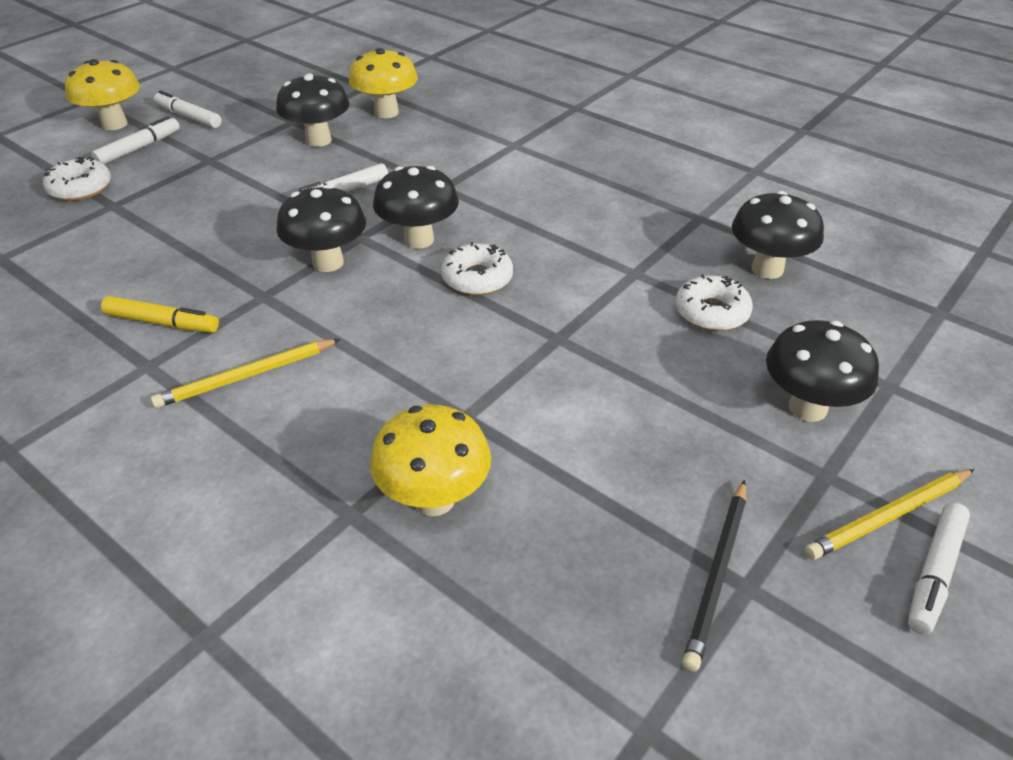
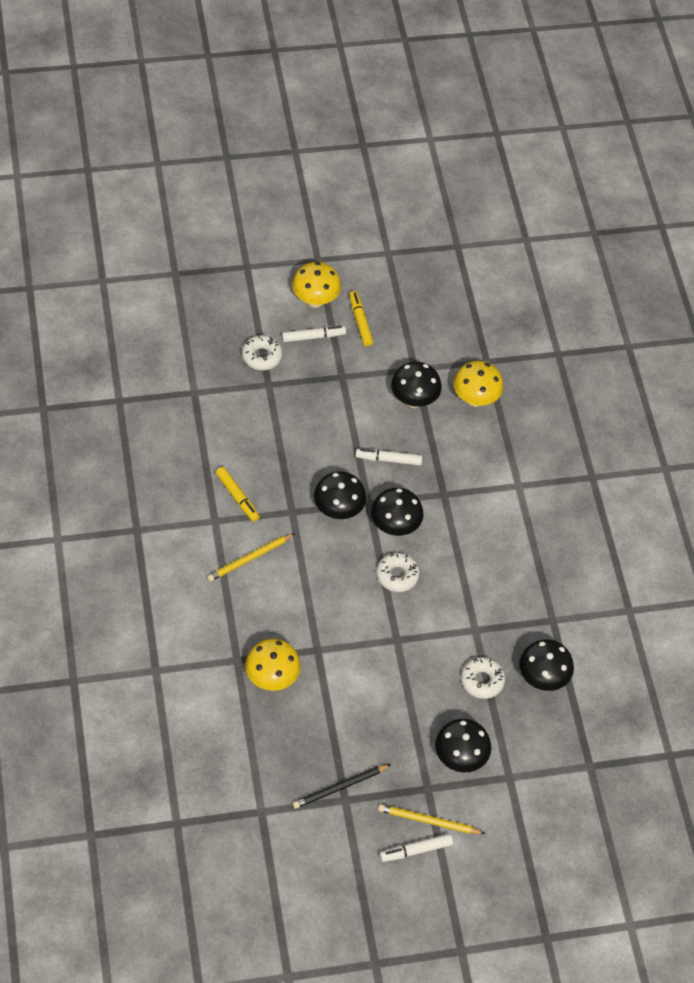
camera: 35 degrees right, 15 degrees up
yellow pencil [151,339,341,408] -> yellow pencil turned 45 degrees counterclockwise [207,533,295,582]
white marker [154,90,222,128] -> yellow marker [349,291,373,346]

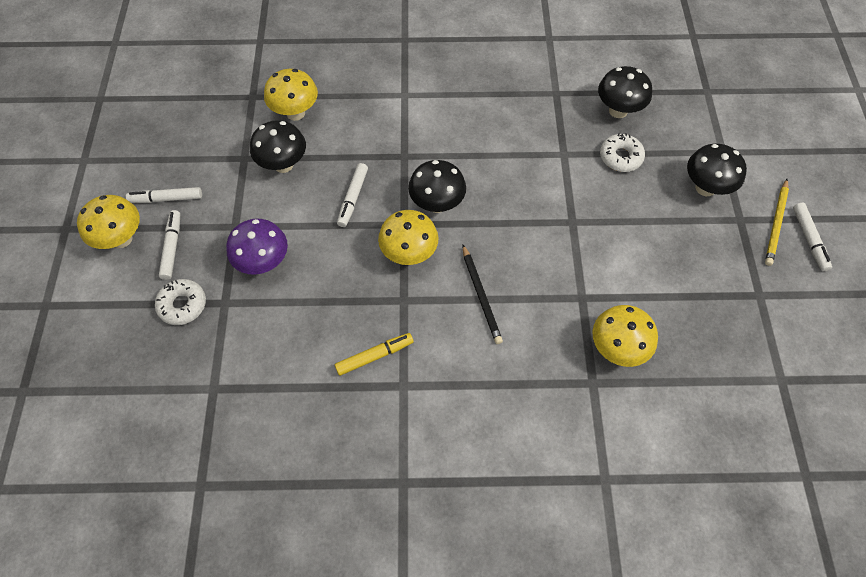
camera: 75 degrees left, 5 degrees up
yellow pencil [207,533,295,582] -> none
black pencil [292,764,391,809] -> black pencil moved to [463,245,503,344]
black mushroom [314,471,366,519] -> yellow mushroom [378,210,439,265]
yellow marker [349,291,373,346] -> white marker [126,187,202,203]
white donut [376,552,420,592] -> none
none -> purple mushroom [226,219,288,275]

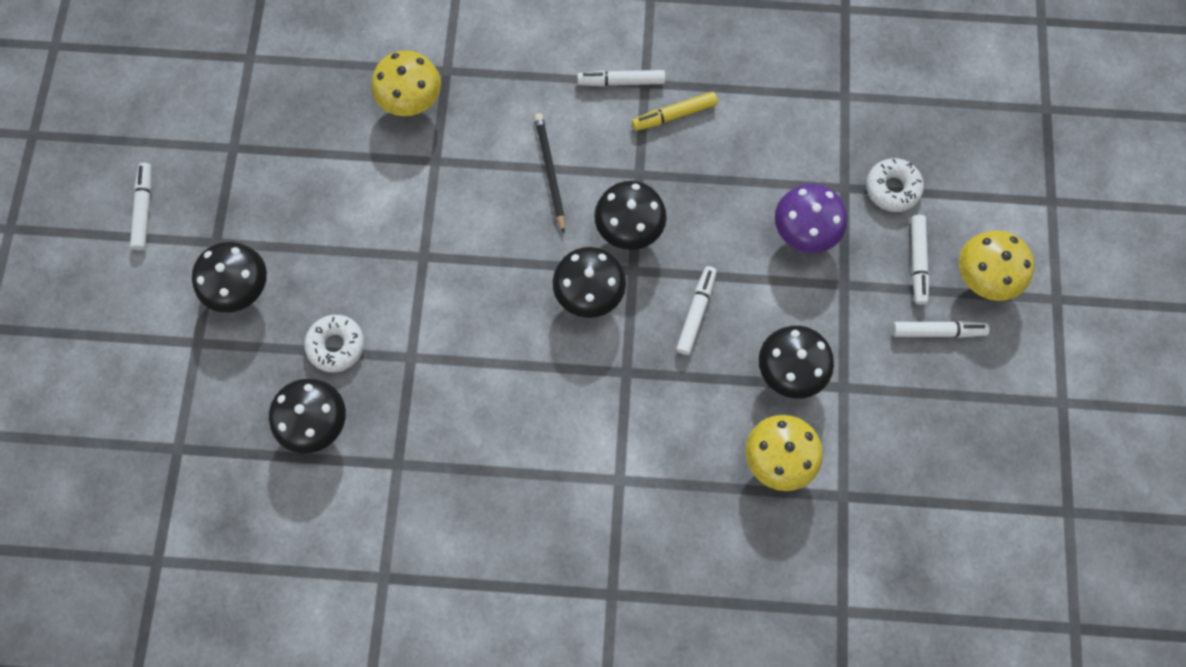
camera: 175 degrees left, 10 degrees up
yellow mushroom [378,210,439,265] -> black mushroom [594,181,667,250]
yellow pencil [765,179,789,266] -> none
none -> white marker [577,70,665,87]

